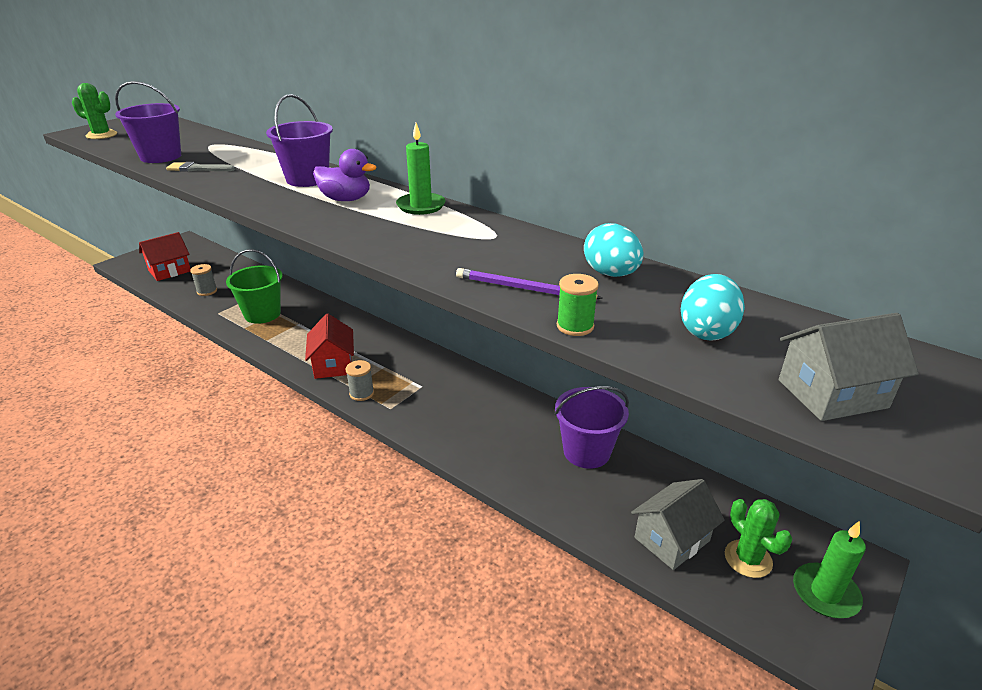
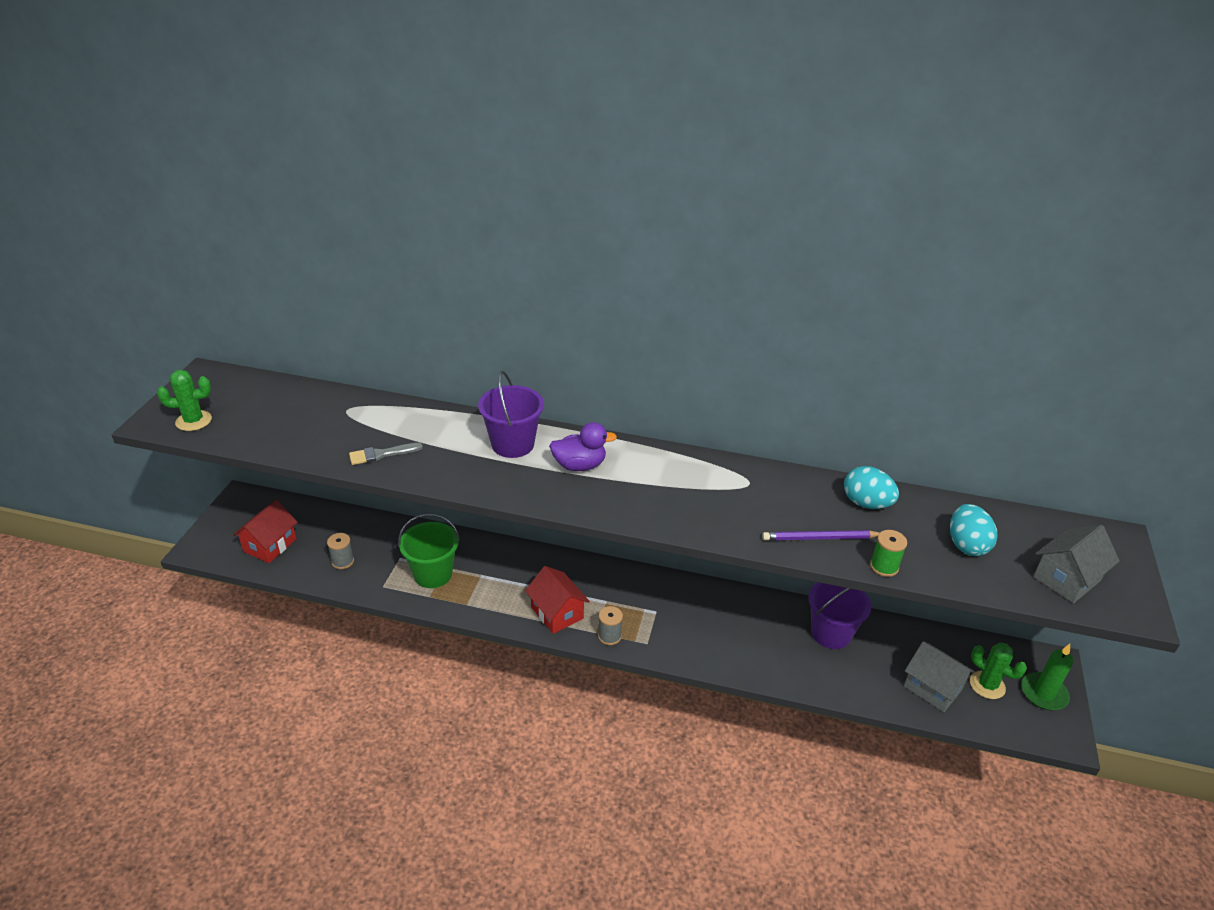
camera: 25 degrees left, 5 degrees up
purple bucket [115,81,181,163] -> none
green candle [396,123,446,215] -> none
grey house [631,479,725,570] -> grey house turned 75 degrees counterclockwise [904,641,975,712]

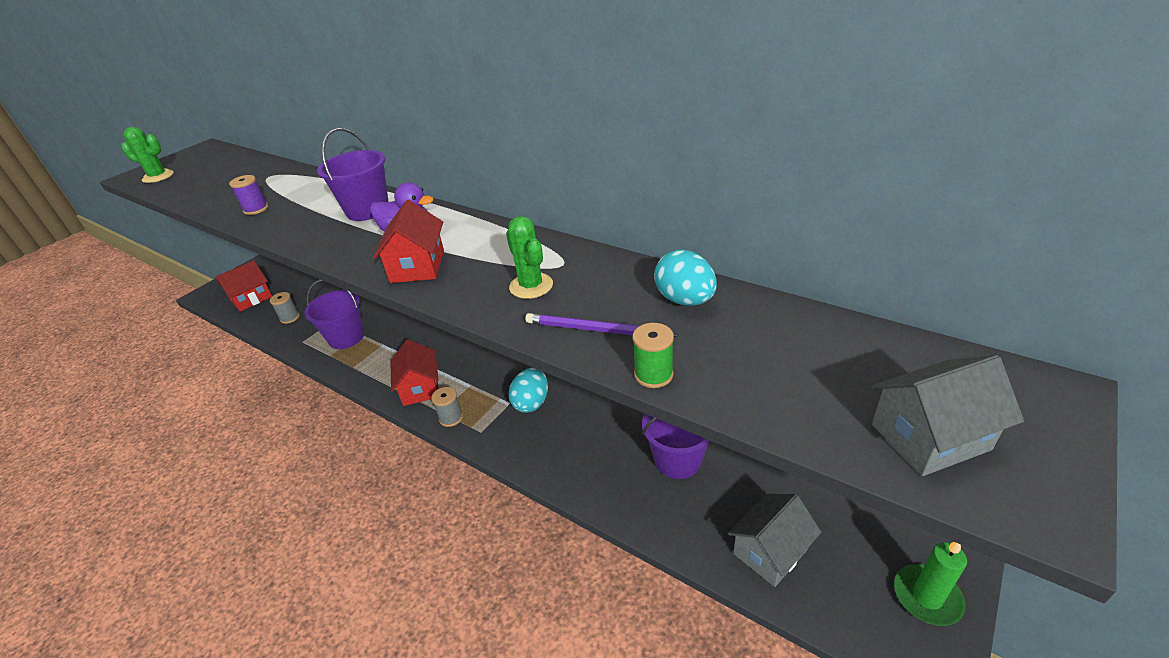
camera: 25 degrees right, 0 degrees up
grey brush [349,443,423,465] -> purple spool [229,175,268,215]
green bucket [398,514,460,588] -> purple bucket [304,280,364,349]
grey house [904,641,975,712] -> grey house turned 75 degrees clockwise [728,494,821,587]
turquoise egg [950,504,998,556] -> turquoise egg moved to [508,367,548,413]
green cactus [970,642,1027,699] -> green cactus moved to [506,216,553,299]
none -> red house [373,200,444,283]

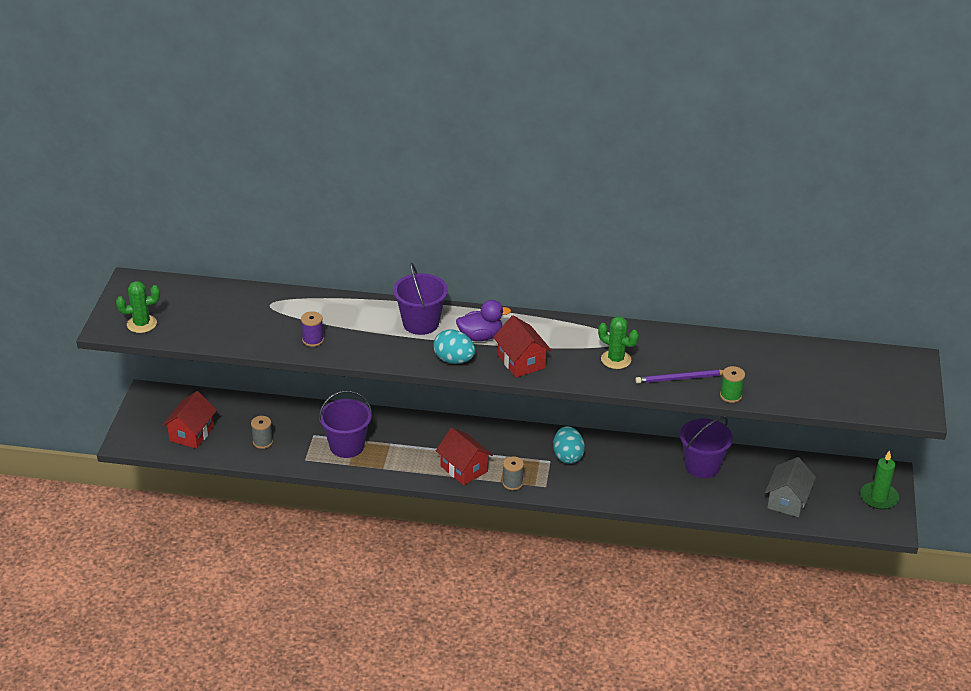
camera: 30 degrees left, 0 degrees up
turquoise egg [654,250,717,306] -> turquoise egg moved to [433,329,475,364]
grey house [871,355,1024,476] -> none

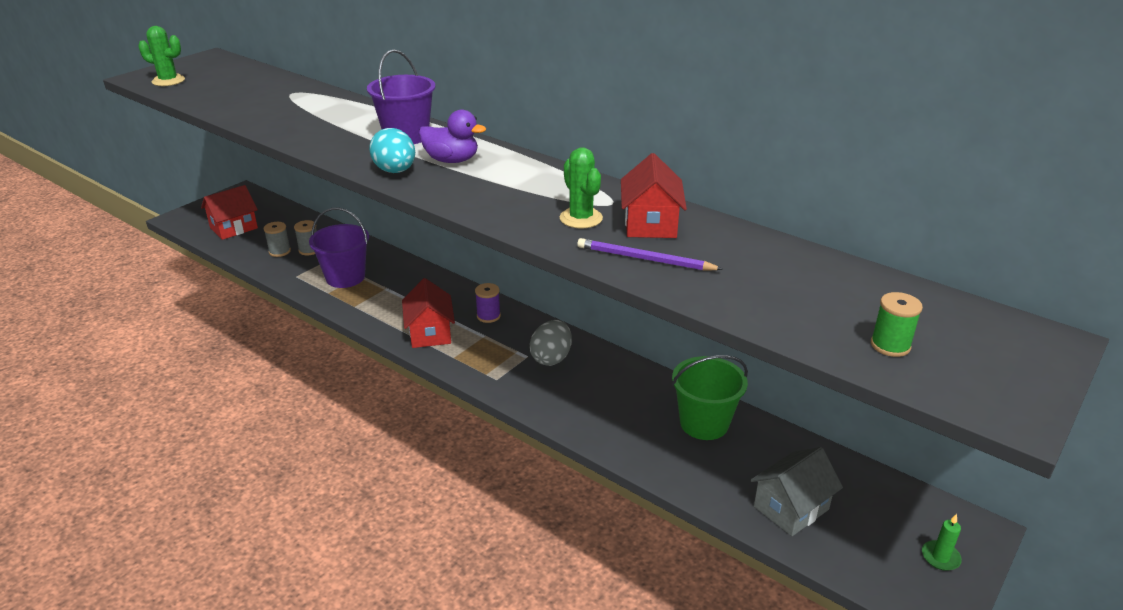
camera: 30 degrees right, 5 degrees down
purple spool [301,311,324,347] -> purple spool moved to [475,283,501,323]
red house [493,315,552,378] -> red house moved to [621,153,687,238]
grey spool [503,456,524,490] -> grey spool moved to [294,220,317,255]
turquoise egg [553,426,585,464] -> grey egg [530,320,572,366]
purple bucket [680,417,733,478] -> green bucket [672,355,748,440]
green spool [720,366,745,403] -> green spool moved to [871,292,923,357]
green candle [860,450,899,509] -> green candle [922,514,962,571], size x0.60

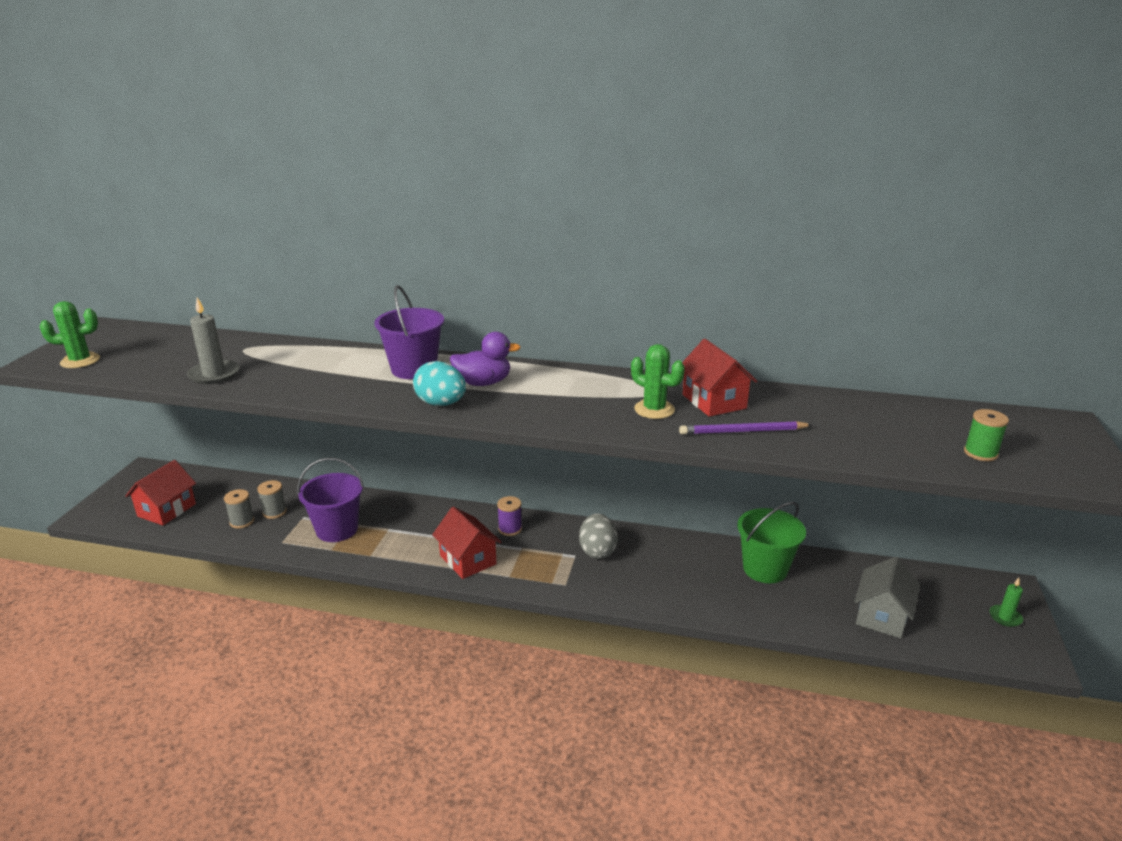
camera: 25 degrees left, 5 degrees down
none -> grey candle [187,297,239,384]

